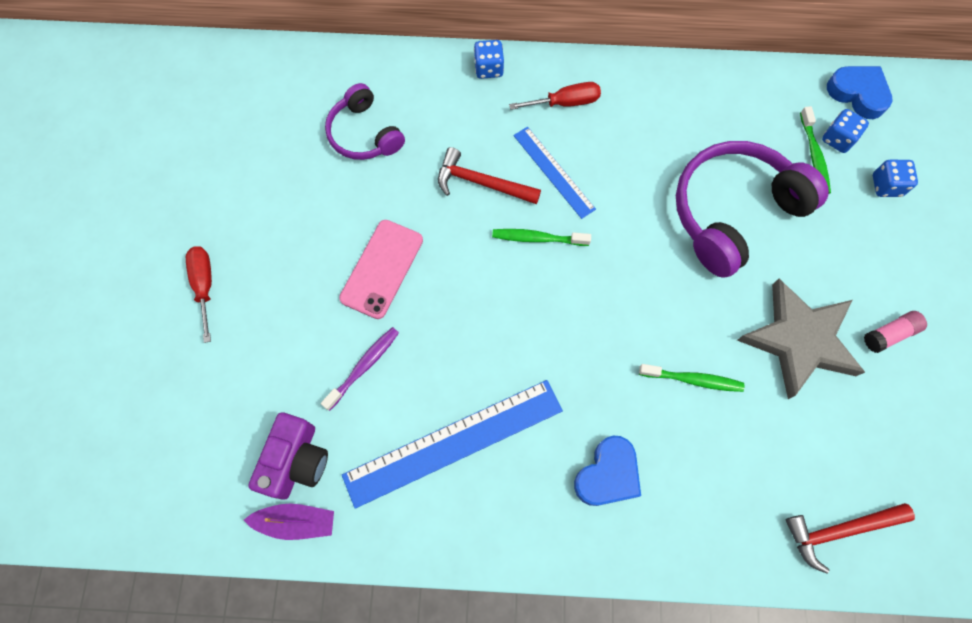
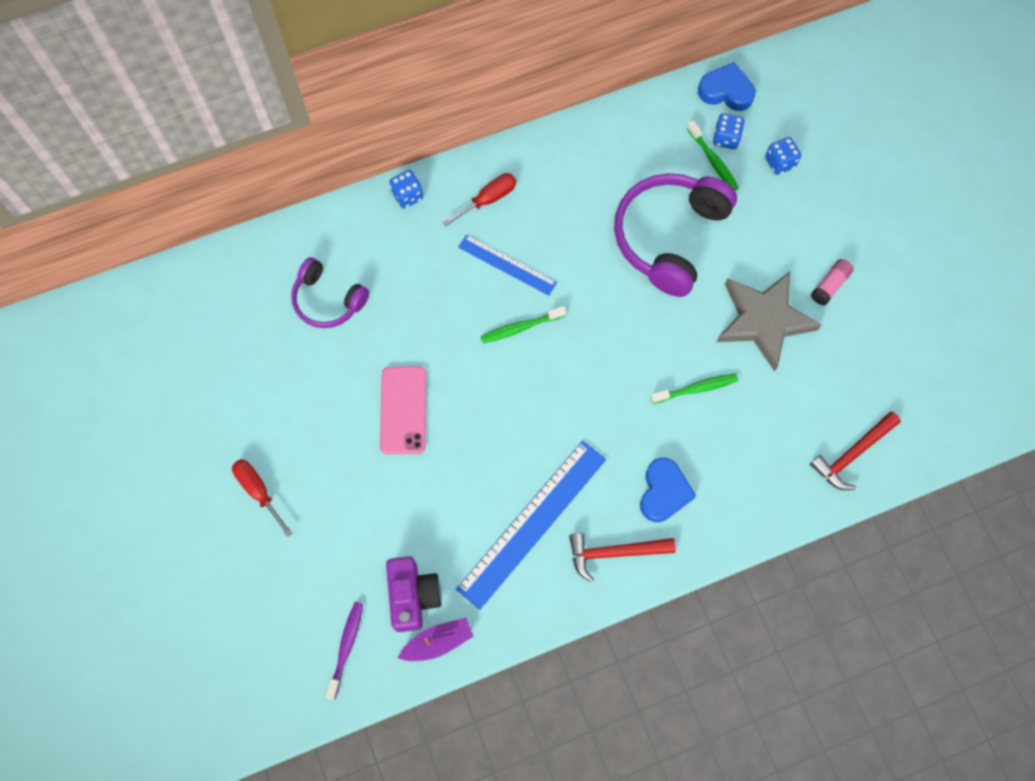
camera: 25 degrees left, 0 degrees up
purple toothbrush [321,327,399,411] -> purple toothbrush moved to [325,602,363,700]
red hammer [438,147,541,204] -> red hammer moved to [569,533,676,582]

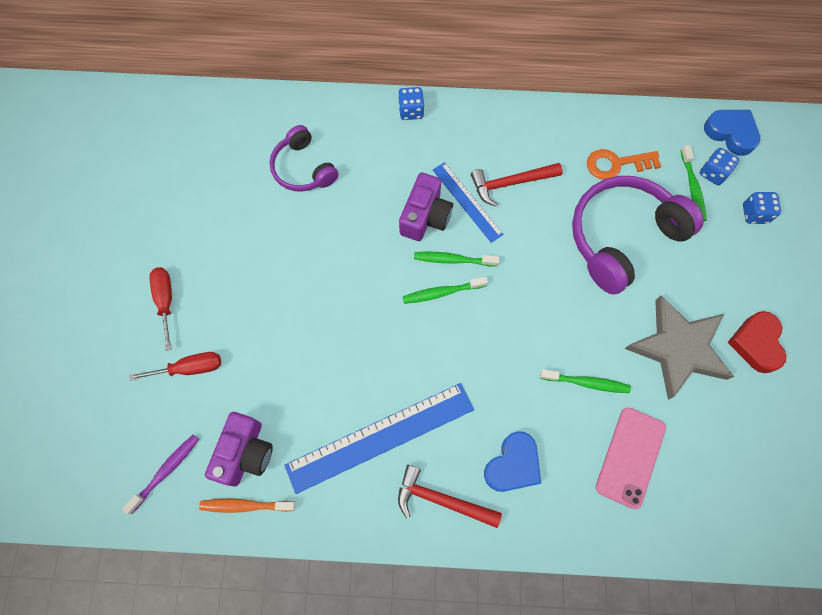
camera: 25 degrees right, 0 degrees up
pink phone [380,366,427,454] -> pink phone moved to [596,407,666,509]
purple boat [398,618,474,661] -> orange toothbrush [199,499,295,513]
red screwdriver [443,173,516,226] -> red screwdriver moved to [129,352,221,381]
red hammer [810,412,901,490] -> red hammer moved to [471,163,562,207]
pink glue stick [811,259,854,305] -> red heart [727,311,786,373]
none -> purple camera [399,173,453,241]
none -> green toothbrush [403,276,488,304]
none -> orange key [587,149,661,180]

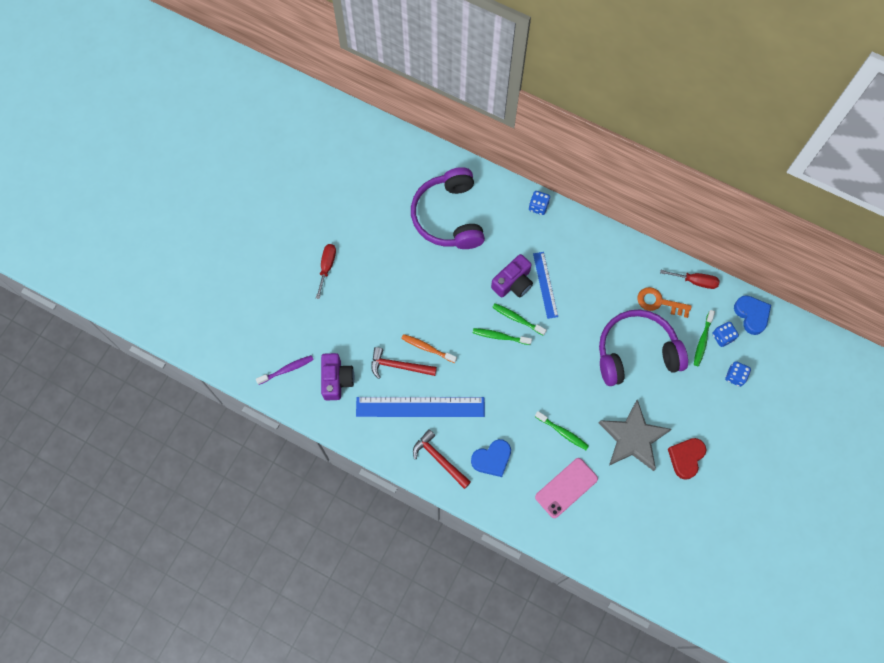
camera: 25 degrees right, 0 degrees up
red screwdriver [129,352,221,381] -> red screwdriver moved to [660,270,719,289]
orange toothbrush [199,499,295,513] -> orange toothbrush moved to [401,334,457,363]
purple camera [205,412,273,486] -> purple camera turned 45 degrees counterclockwise [321,353,354,400]
purple headphones [269,125,339,192] -> purple headphones [411,167,485,249], size x1.71
red hammer [471,163,562,207] -> red hammer moved to [371,347,437,379]

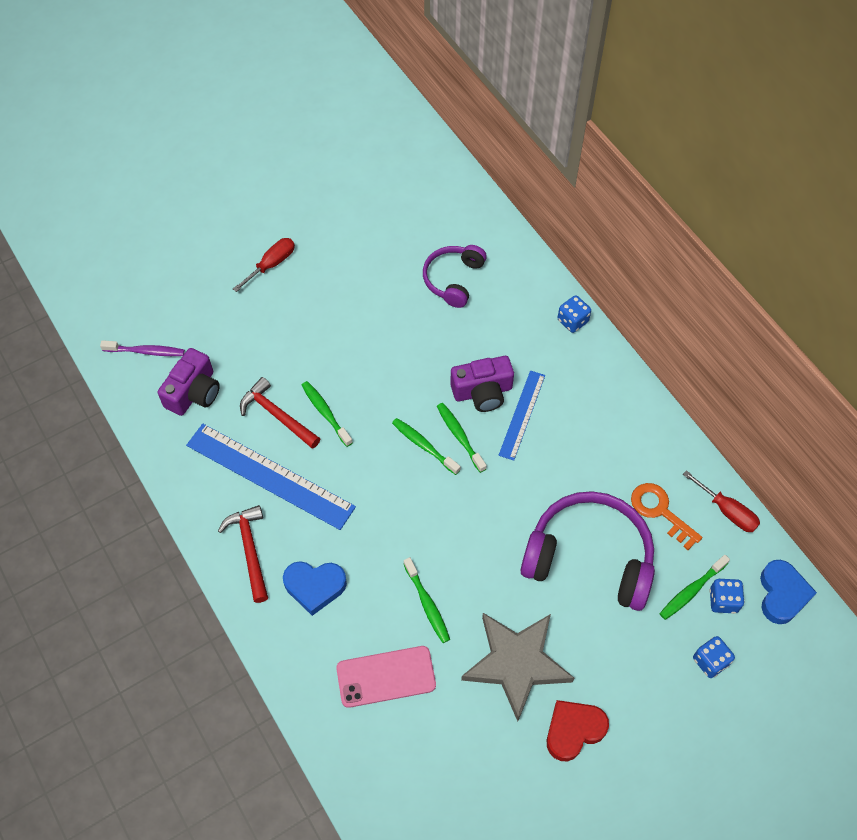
camera: 30 degrees right, 10 degrees down
orange toothbrush [401,334,457,363] -> green toothbrush [302,381,353,447]
purple headphones [411,167,485,249] -> purple headphones [423,245,487,308], size x0.58

